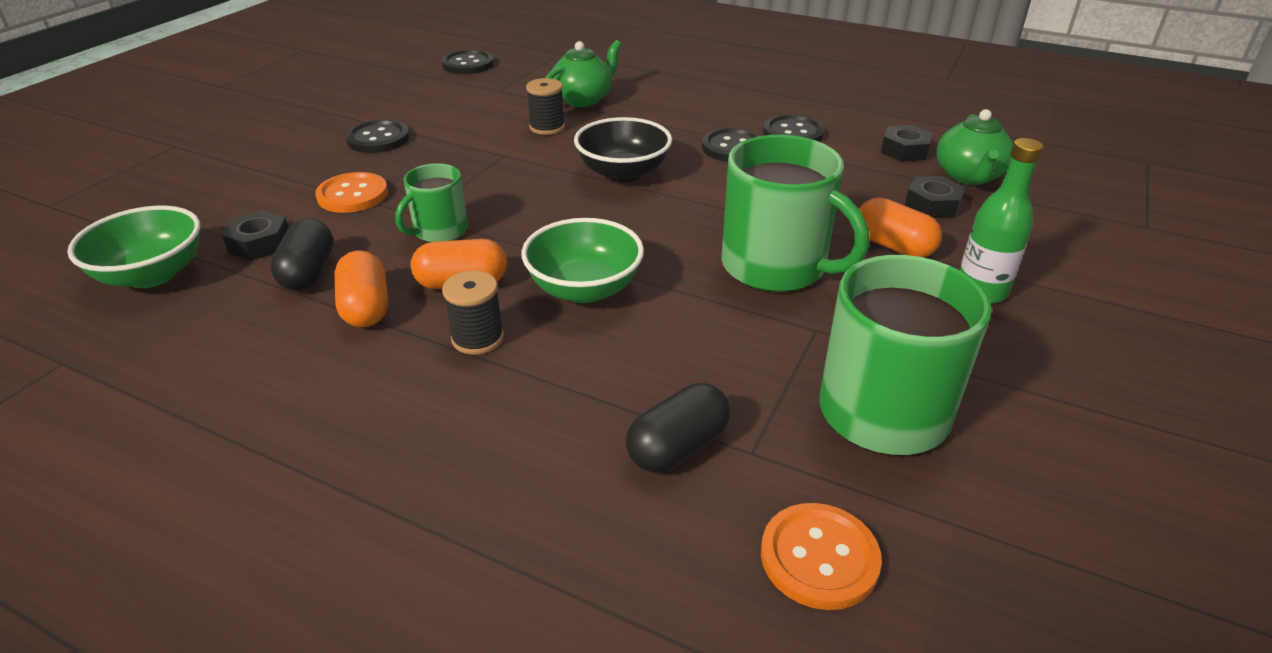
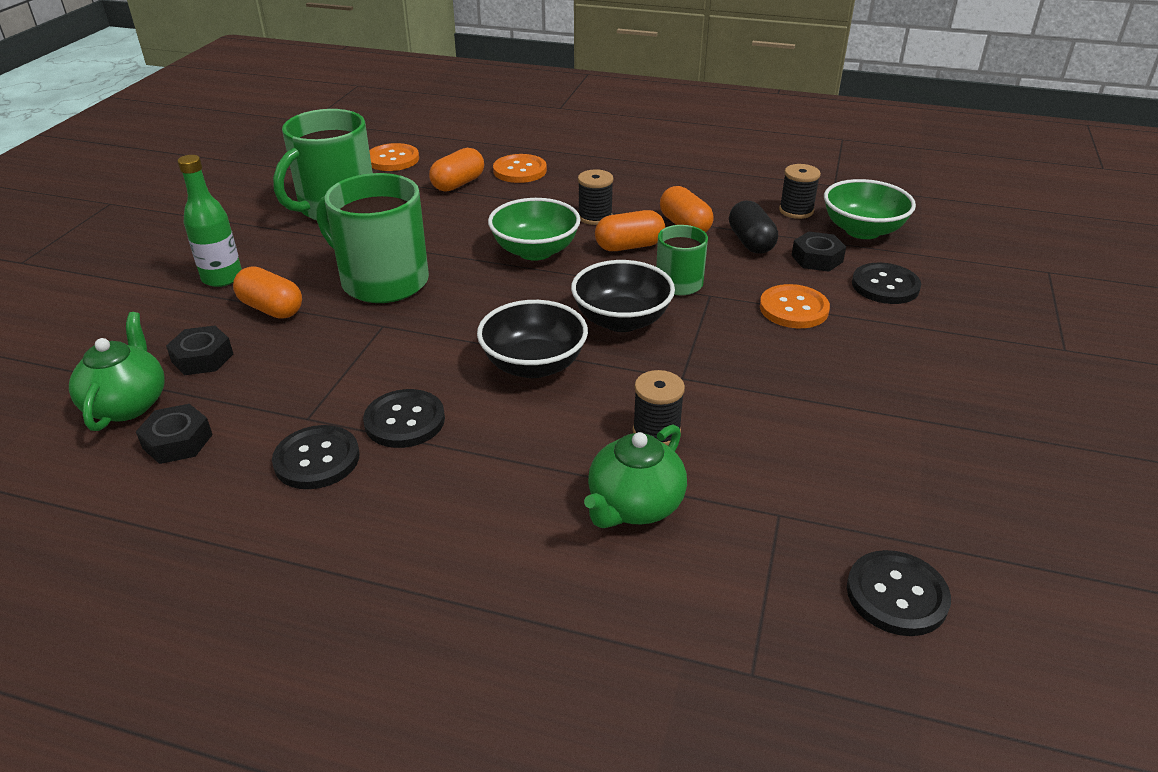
camera: 170 degrees right, 0 degrees up
black button [345,120,410,153] -> black button moved to [852,263,921,304]
black capsule [626,383,730,473] -> orange capsule [429,148,484,192]
none -> orange button [493,154,547,183]
none -> black bowl [571,260,675,332]
none -> black spool [779,164,821,219]

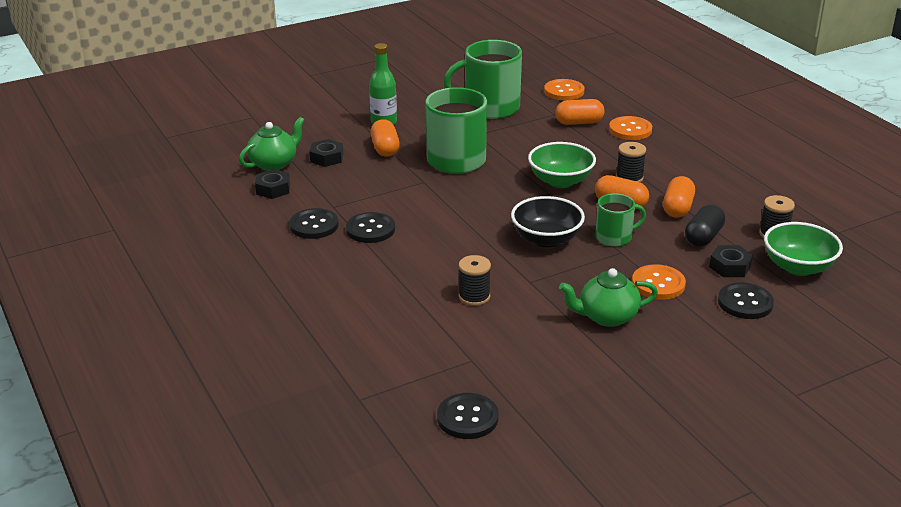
camera: 45 degrees right, 5 degrees down
black bowl [477,300,588,378] -> none
green teapot [584,424,687,528] -> green teapot moved to [559,268,658,327]

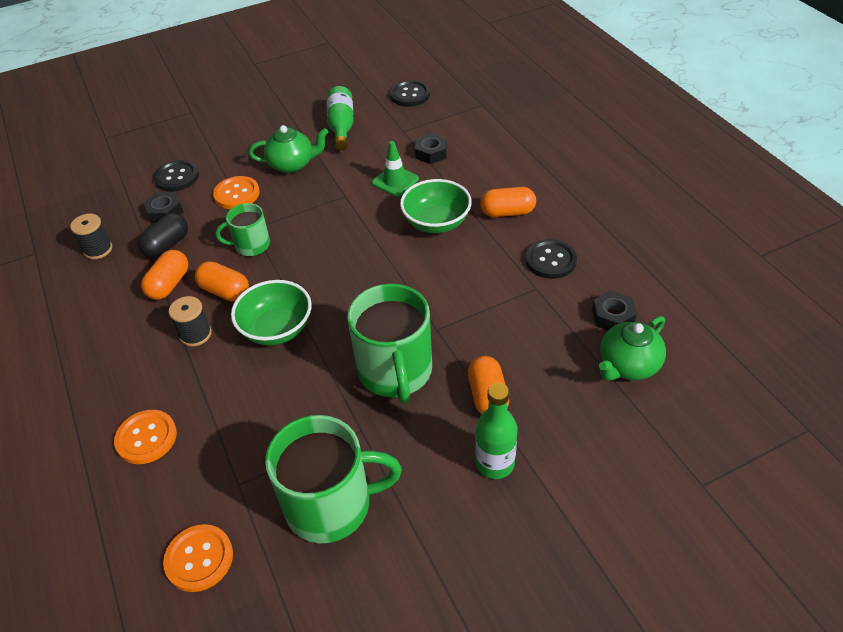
camera: 175 degrees left, 15 degrees up
black nut [309,139,343,167] -> black nut moved to [415,133,447,164]
black button [346,212,395,243] -> none
black spool [458,255,491,306] -> green traffic cone [372,141,419,196]
black bowl [511,196,585,247] -> none
orange capsule [555,99,604,125] -> orange capsule moved to [480,187,536,217]
green bowl [764,222,843,276] -> green bowl moved to [400,179,472,233]
none -> green bottle [327,86,354,150]

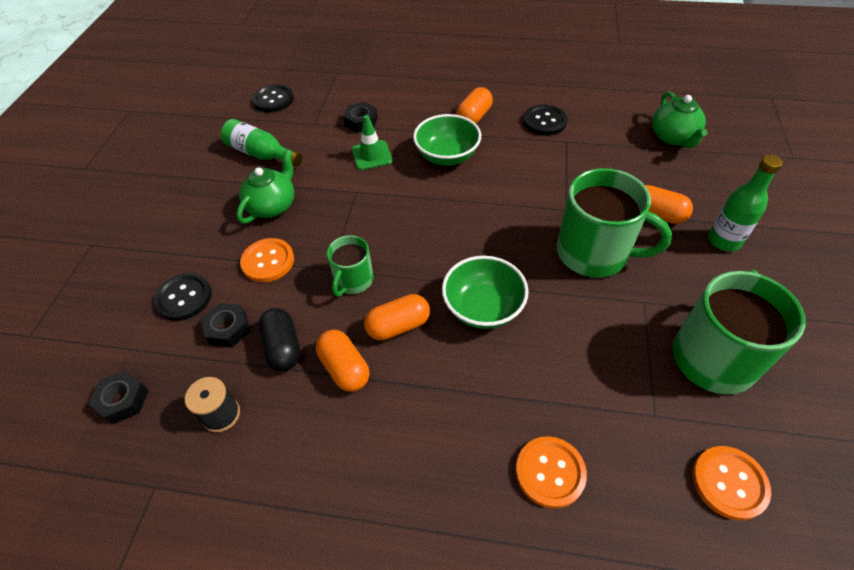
camera: 55 degrees left, 5 degrees up
black spool [169,296,212,347] -> none
black nut [592,291,637,330] -> black nut moved to [88,370,149,424]

